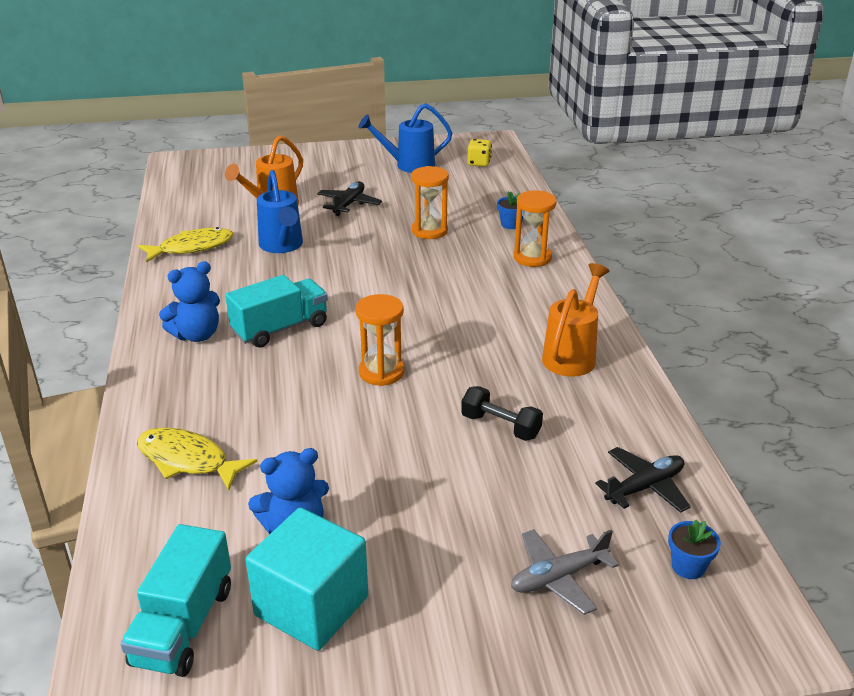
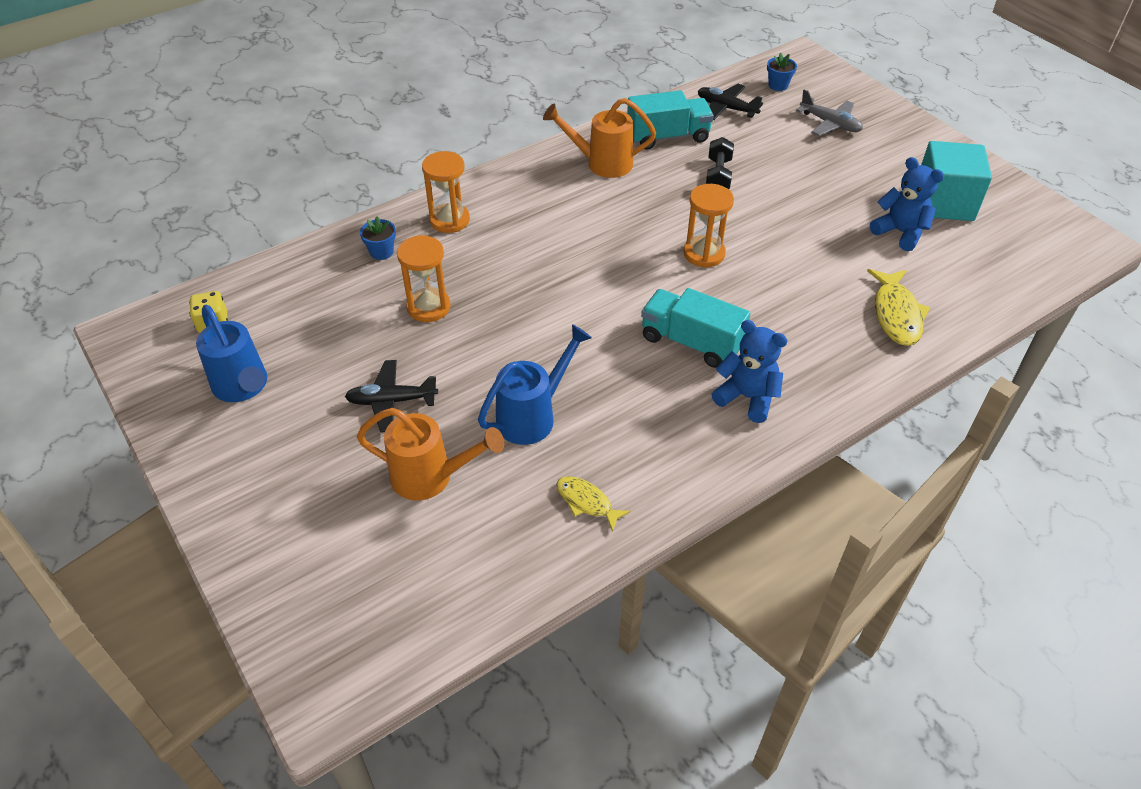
camera: 115 degrees left, 15 degrees up
turquoise truck [120,524,231,677] -> turquoise truck moved to [627,90,714,150]
yellow fish [138,227,233,263] -> yellow fish [556,476,630,532], size x0.62

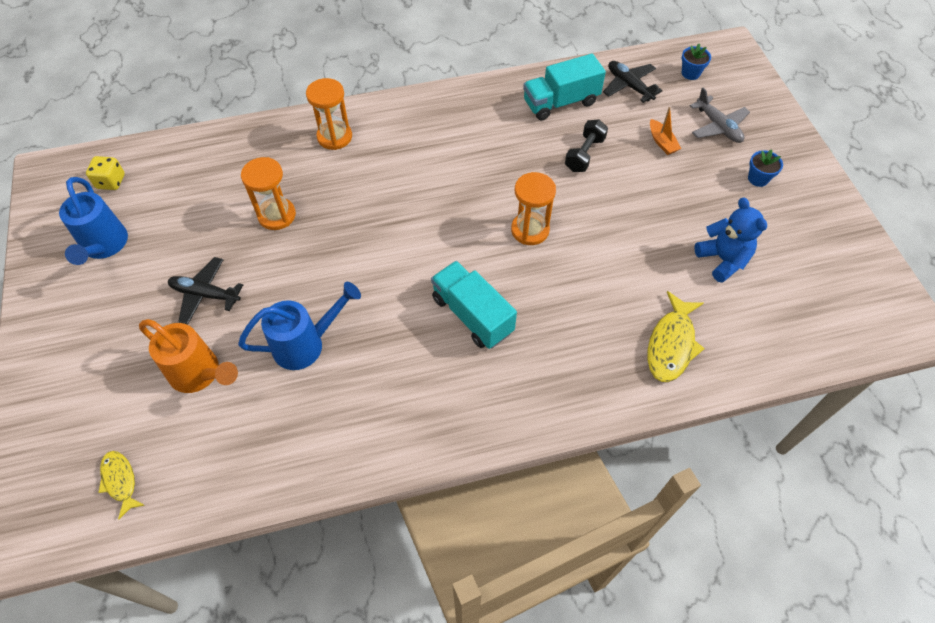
camera: 20 degrees right, 10 degrees up
blue flower pot [360,216,396,260] -> blue flower pot moved to [748,150,783,187]
orange watering can [543,98,656,178] -> none
yellow fish [556,476,630,532] -> yellow fish moved to [98,451,145,520]
turquoise truck [627,90,714,150] -> turquoise truck turned 150 degrees clockwise [523,54,606,120]
blue teddy bear [711,320,788,423] -> none
turquoise cube [921,141,992,221] -> none
none -> orange boat [650,107,681,155]

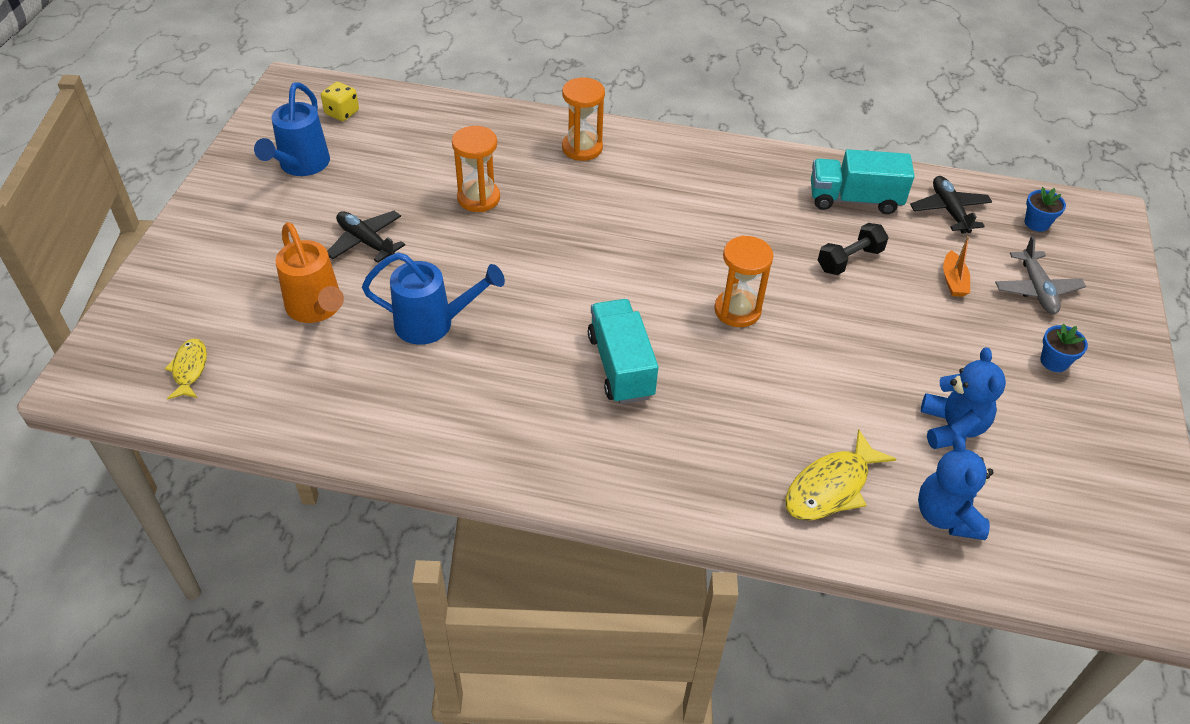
camera: 25 degrees right, 10 degrees down
none -> blue teddy bear [918,436,993,540]

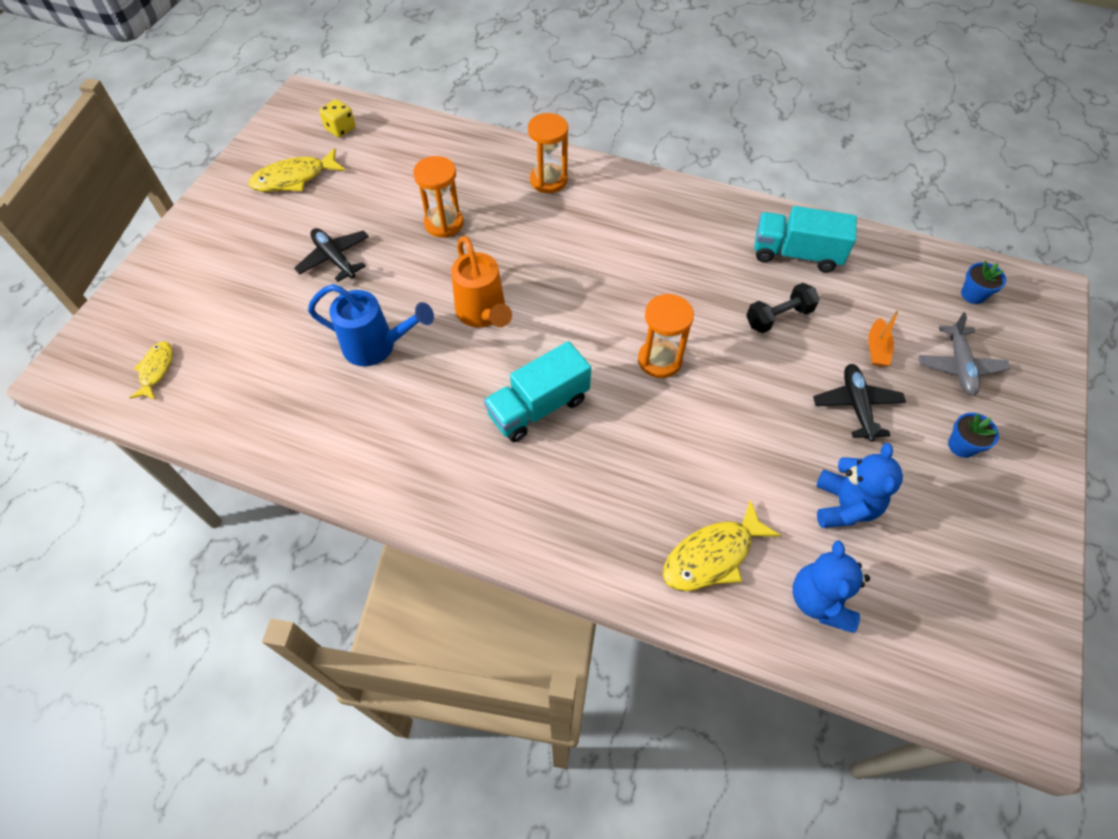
camera: 10 degrees right, 10 degrees up
blue watering can [254,82,330,176] -> yellow fish [248,148,346,192]
orange watering can [275,222,344,323] -> orange watering can moved to [451,236,512,327]
turquoise truck [588,299,658,404] -> turquoise truck turned 120 degrees counterclockwise [484,341,591,442]
black plane [910,176,992,234] -> black plane moved to [813,364,906,442]

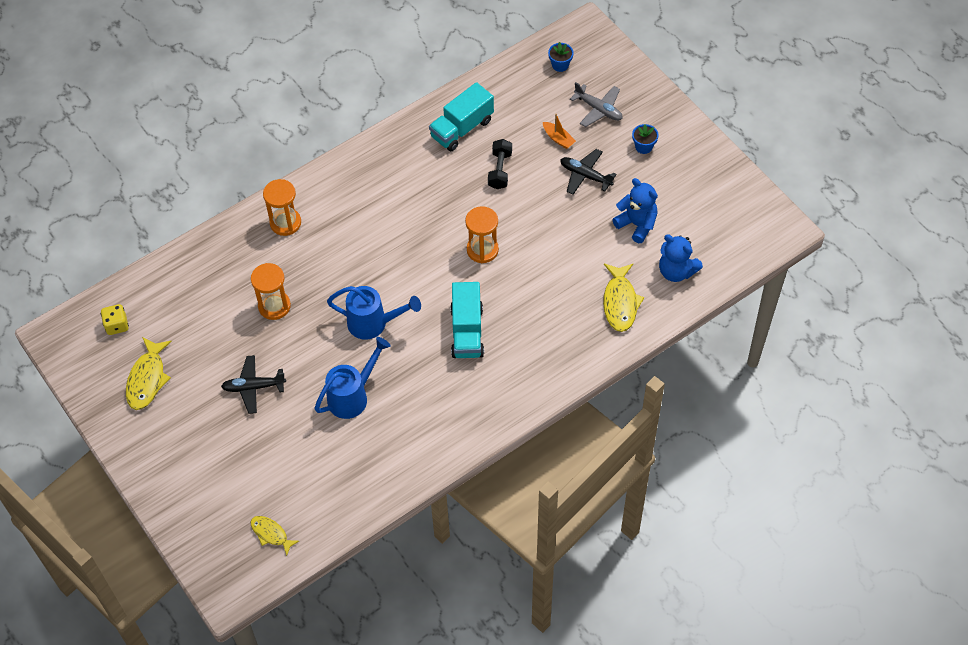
camera: 55 degrees left, 0 degrees up
orange watering can [451,236,512,327] -> blue watering can [327,286,421,340]

